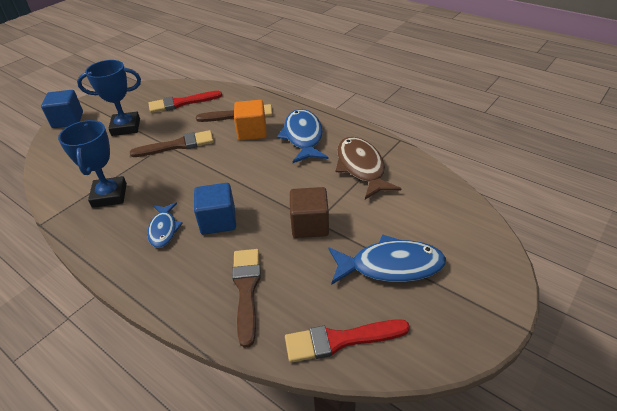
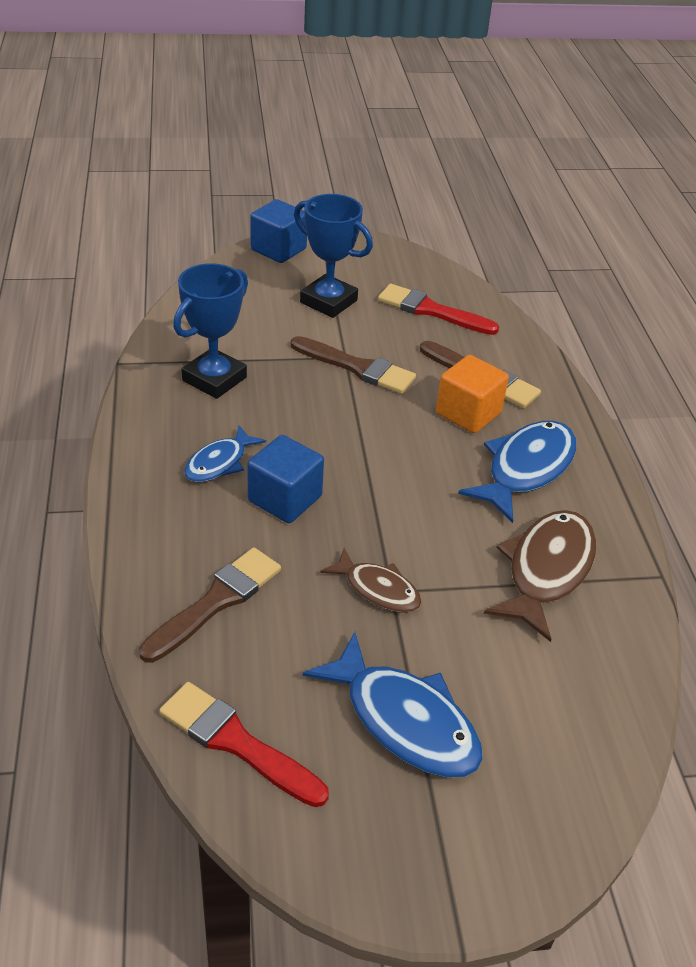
camera: 40 degrees right, 0 degrees up
brown cube [290,187,329,238] -> brown fish [320,548,422,613]

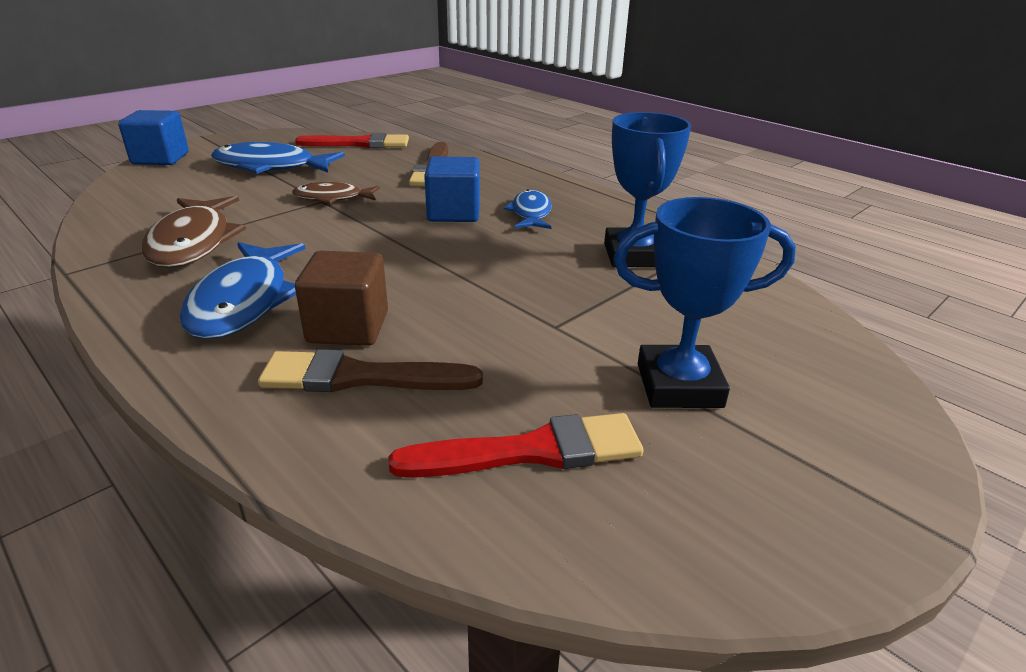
camera: 145 degrees right, 10 degrees down
blue cube [250,199,307,263] -> blue cube moved to [118,110,189,165]
brown brush [291,336,416,394] -> none
orange cube [436,355,509,433] -> brown cube [295,251,388,346]

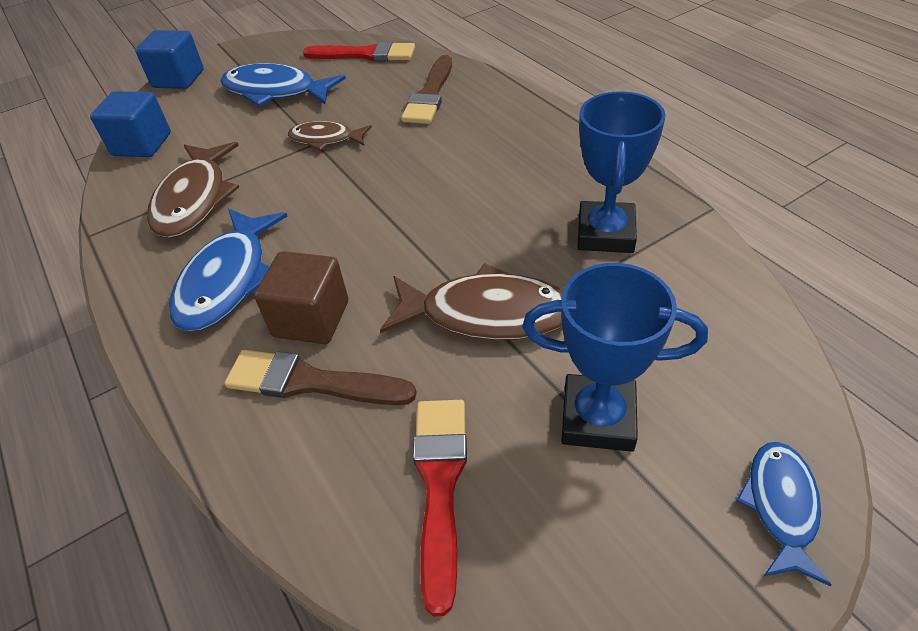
camera: 15 degrees right, 15 degrees up
red brush [388,413,644,478] -> red brush turned 90 degrees counterclockwise [413,400,467,616]
blue cube [424,156,480,222] -> blue cube moved to [90,91,171,157]
blue fish [504,189,552,229] -> blue fish moved to [736,442,831,586]
none -> brown fish [380,263,563,340]

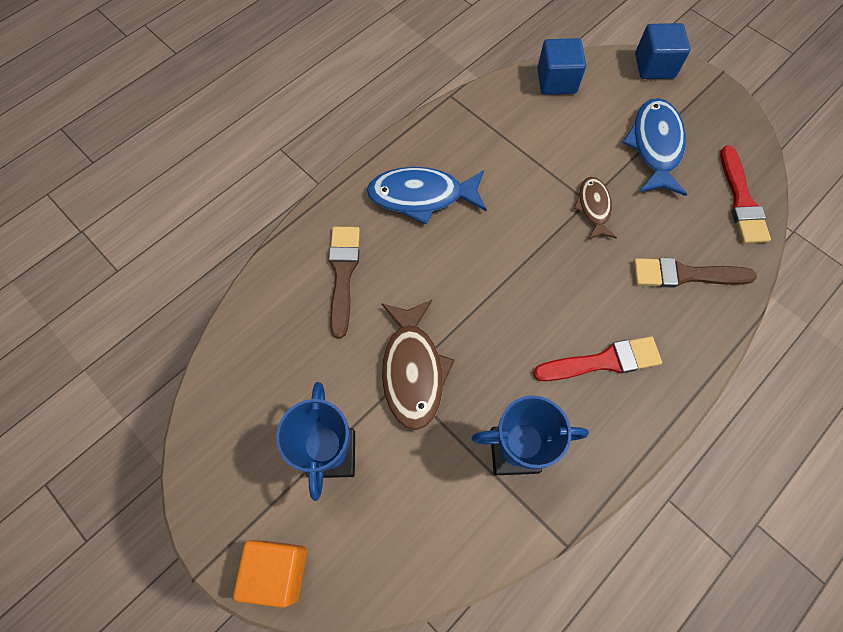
camera: 75 degrees right, 20 degrees up
brown fish [147,142,239,238] -> none
brown cube [254,251,348,344] -> none
red brush [413,400,467,616] -> red brush moved to [533,336,662,381]
blue fish [736,442,831,586] -> orange cube [233,540,307,608]

